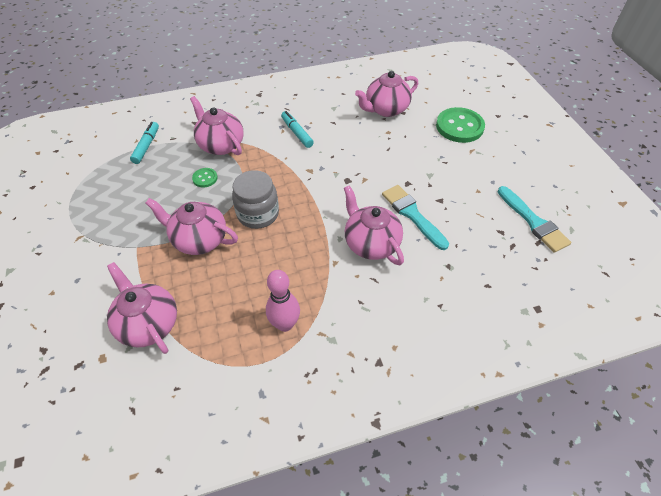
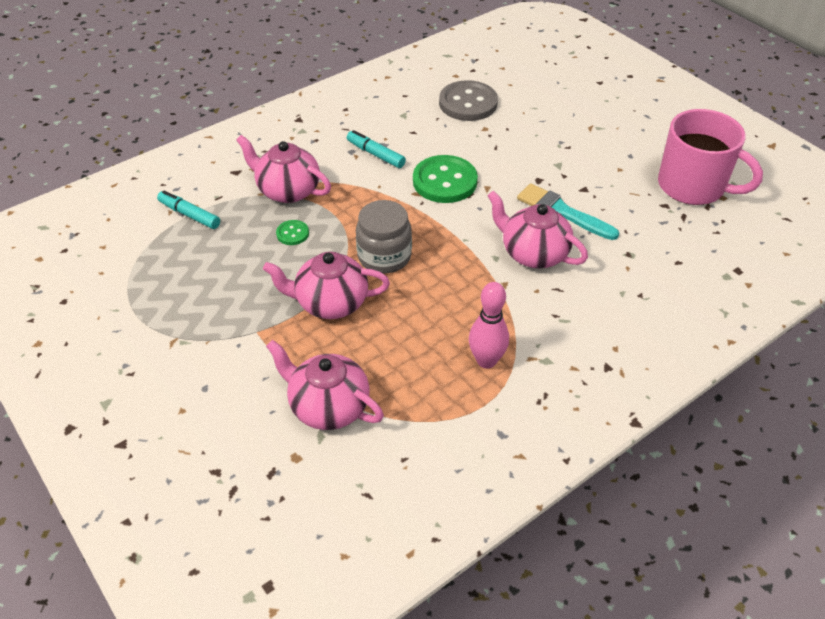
camera: 20 degrees left, 5 degrees down
turquoise marker [130,122,159,164] -> turquoise marker turned 45 degrees counterclockwise [157,190,220,229]
pink teapot [355,71,418,117] -> grey button [439,80,498,121]
green button [436,107,485,143] -> green button moved to [413,155,478,203]
turquoise brush [498,186,571,253] -> pink mug [658,109,763,205]

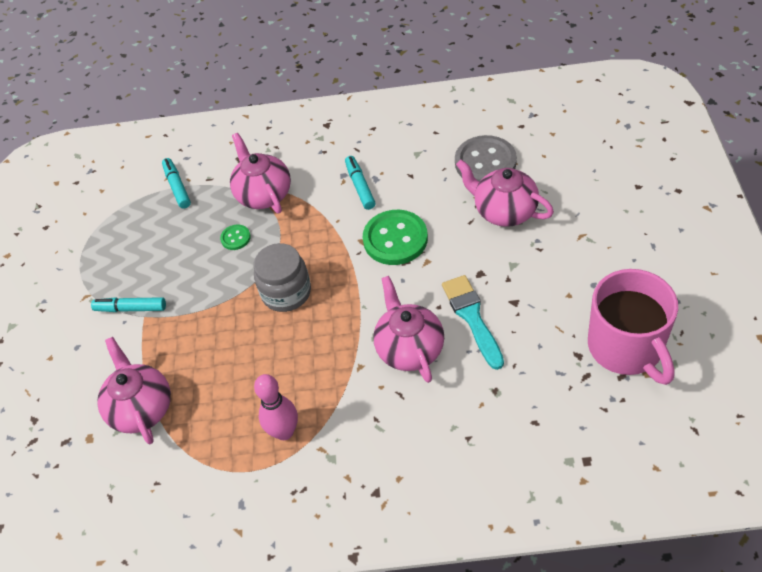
camera: 40 degrees right, 5 degrees up
pink teapot [263,252,390,319] -> pink teapot moved to [456,160,554,227]
none -> turquoise marker [91,297,166,312]

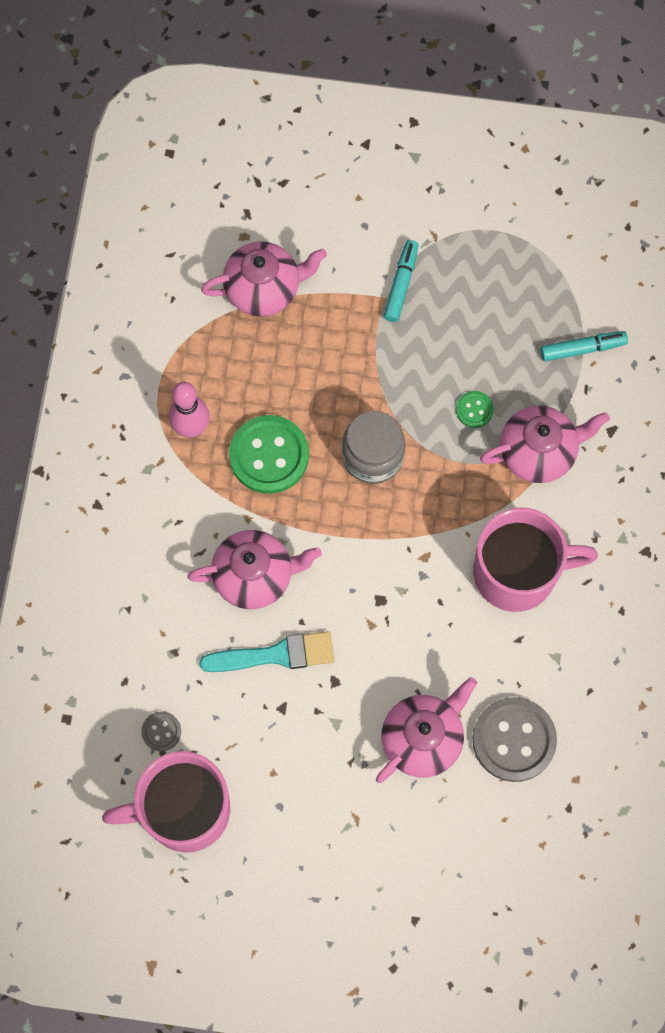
camera: 95 degrees right, 20 degrees up
turquoise marker [345,156,376,210] -> pink mug [474,508,598,612]
green button [363,210,428,265] -> green button moved to [229,415,309,494]
none -> grey button [141,711,181,751]

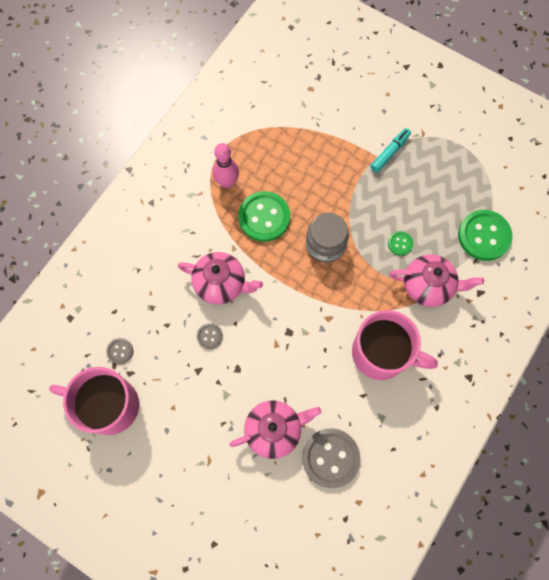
camera: 25 degrees right, 0 degrees up
turquoise brush [199,631,334,672] -> grey button [197,323,223,349]
pink teapot [201,241,327,317] -> none
turquoise marker [540,331,628,362] -> green button [458,210,513,261]

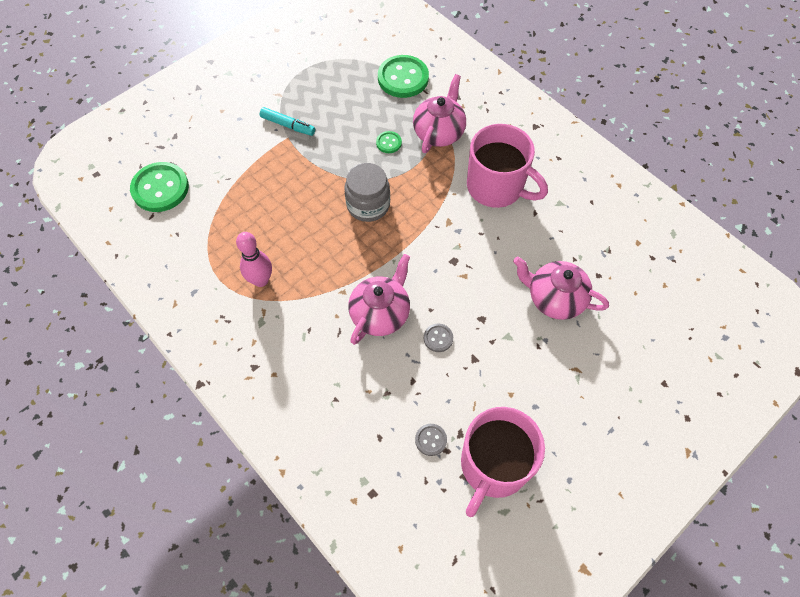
camera: 75 degrees left, 10 degrees down
pink teapot [229,401,321,459] -> pink teapot turned 60 degrees counterclockwise [513,257,609,320]
green button [238,191,290,242] -> green button moved to [130,162,189,212]
grey button [302,428,361,488] -> none
pink mug [352,310,438,380] -> pink mug turned 90 degrees clockwise [467,124,548,208]
turquoise marker [371,128,411,172] -> turquoise marker turned 150 degrees clockwise [260,107,315,136]

